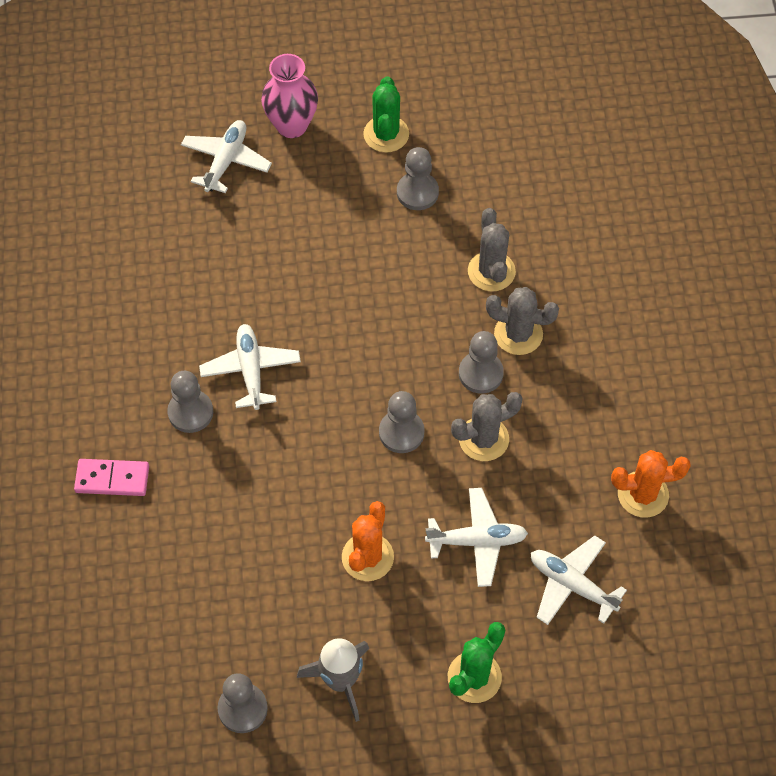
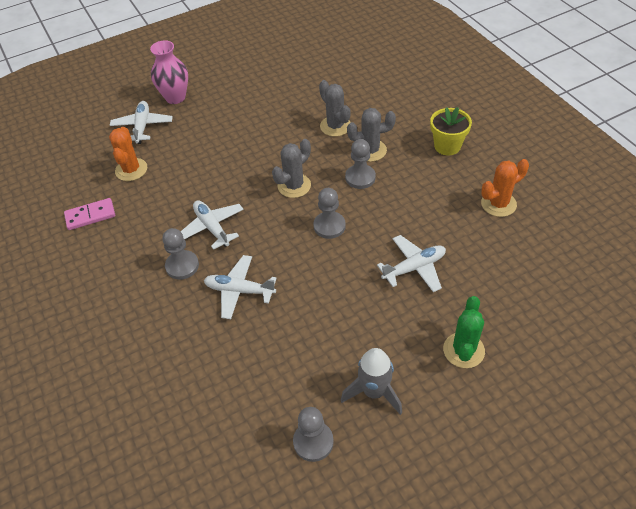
camera: 20 degrees left, 10 degrees down
pink domino [74,459,149,496] -> pink domino moved to [64,198,115,230]
orange cactus [342,501,394,581] -> orange cactus moved to [109,127,147,181]
green cactus [363,76,409,153] -> none
grey pawn [397,147,439,210] -> none
grey cactus [451,392,523,461] -> grey cactus moved to [272,139,311,198]
white plane [531,536,627,625] -> white plane moved to [204,255,277,319]
none -> yellow flower pot [430,107,472,156]

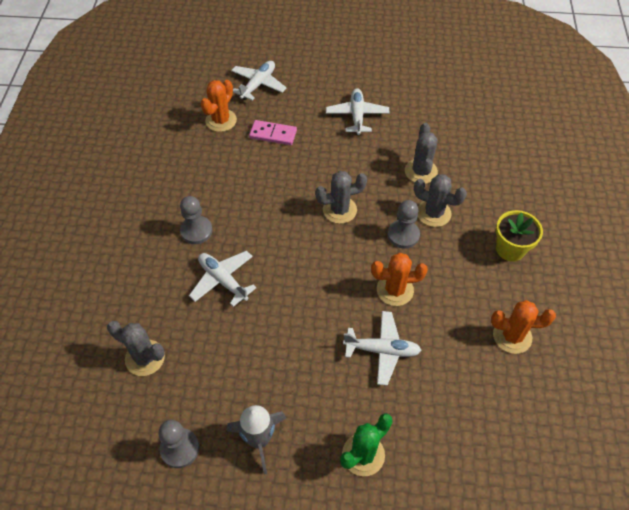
camera: 30 degrees right, 5 degrees up
pink domino [64,198,115,230] -> pink domino moved to [249,120,297,145]
pink vase [150,40,188,104] -> none
white plane [180,200,244,250] -> white plane moved to [326,88,390,135]
grey pawn [313,188,346,239] -> none
none -> grey cactus [107,321,165,376]
none -> orange cactus [371,253,428,306]

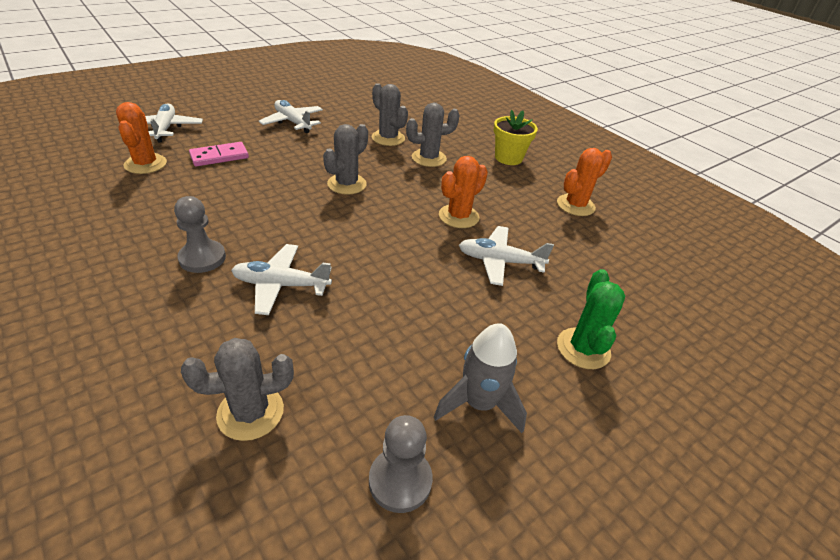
camera: 45 degrees left, 15 degrees down
white plane [343,311,421,386] -> white plane turned 135 degrees counterclockwise [459,226,554,286]
grey pawn [388,200,420,248] -> none

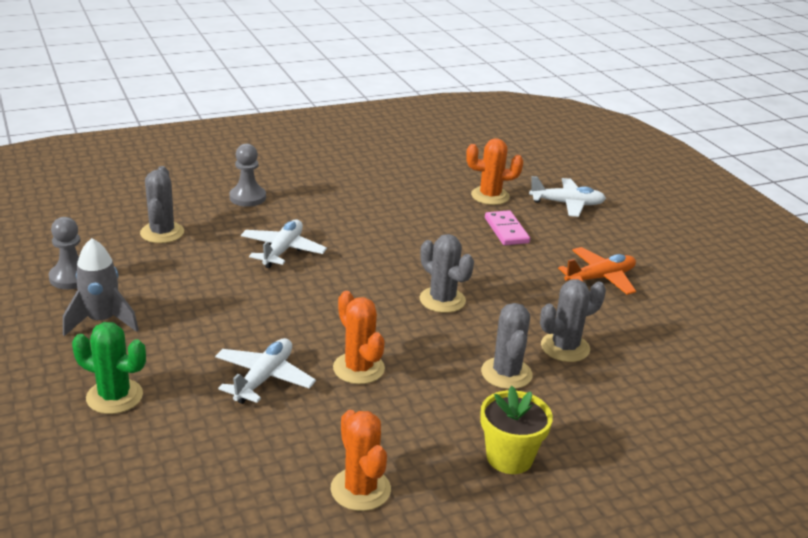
camera: 105 degrees right, 10 degrees down
grey pawn [174,196,226,273] -> grey pawn moved to [229,144,266,207]
white plane [259,100,323,133] -> orange plane [558,247,636,295]

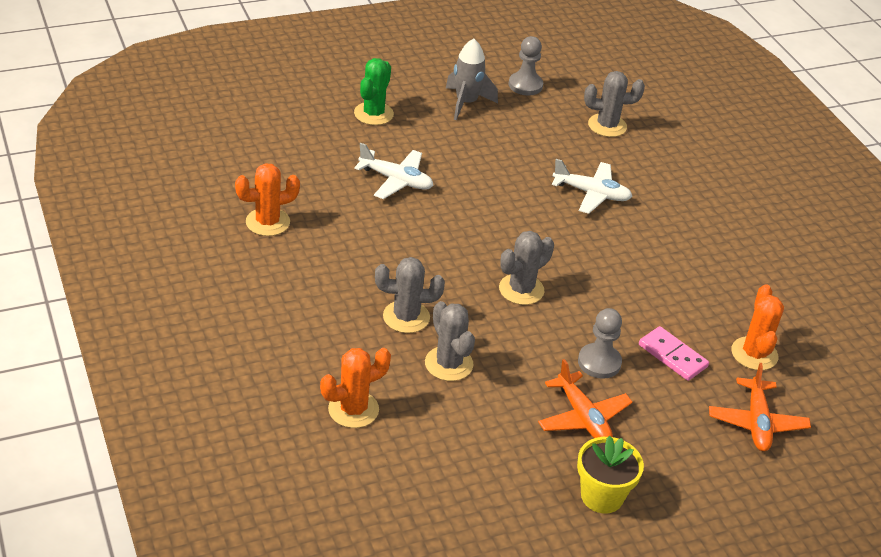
camera: 90 degrees right, 10 degrees up
grey pawn [229,144,266,207] -> grey pawn moved to [578,308,622,379]
orange cactus [333,291,385,384] -> orange cactus moved to [320,348,391,428]
yellow flower pot [480,386,553,474] -> yellow flower pot moved to [577,436,644,513]
pink domino [485,210,530,245] -> pink domino turned 60 degrees clockwise [639,326,709,381]
white plane [529,176,606,217] -> orange plane [709,363,811,451]

